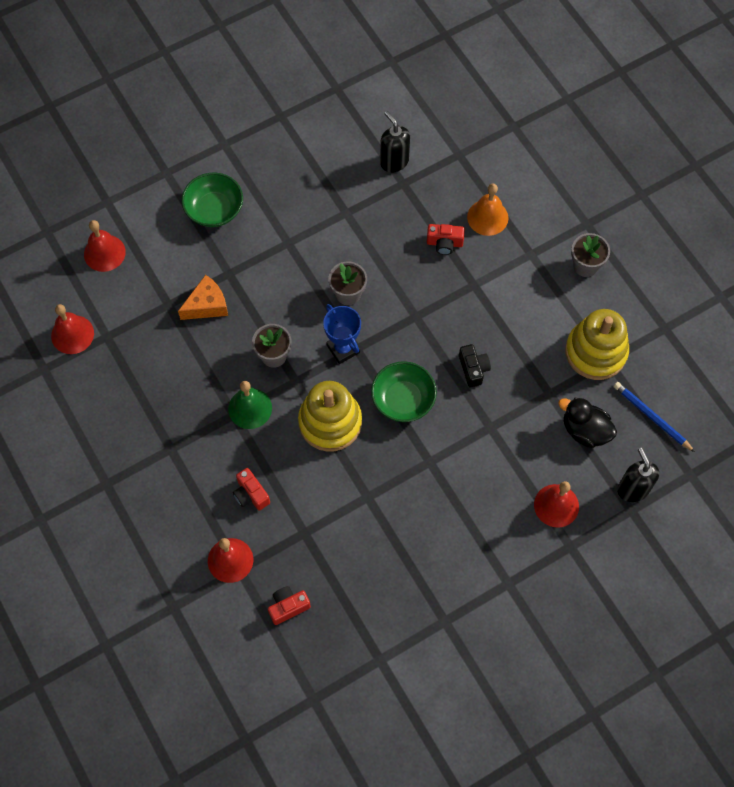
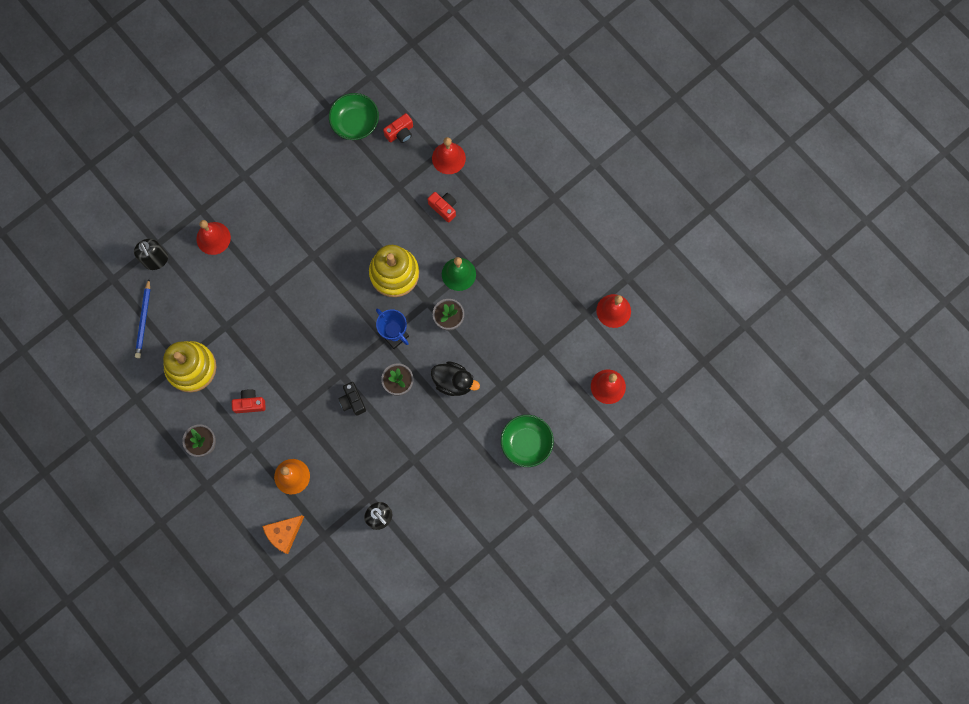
camera: 170 degrees right, 10 degrees up
orange cheese [178,275,228,320] -> orange cheese moved to [262,515,304,554]
green bowl [371,361,437,422] -> green bowl moved to [329,93,379,140]
red camera [427,224,465,255] -> red camera moved to [232,390,266,413]
black camera [459,344,491,387] -> black camera moved to [338,382,366,416]
black duck [558,397,617,448] -> black duck moved to [431,361,480,396]
blue pencil [614,382,695,452] -> blue pencil turned 60 degrees clockwise [135,279,150,358]

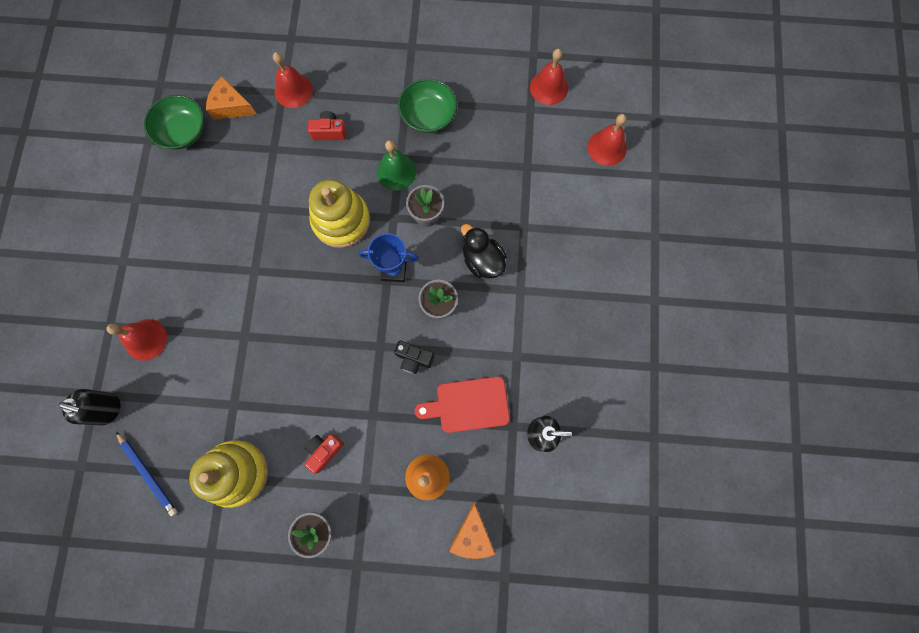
camera: 45 degrees left, 0 degrees up
red camera [383,113,413,143] -> orange cheese [206,77,257,120]
black duck [431,361,480,396] -> black duck turned 105 degrees counterclockwise [461,224,507,279]
green bowl [501,415,554,467] -> green bowl moved to [398,79,457,133]
none -> red cutting board [414,376,510,433]

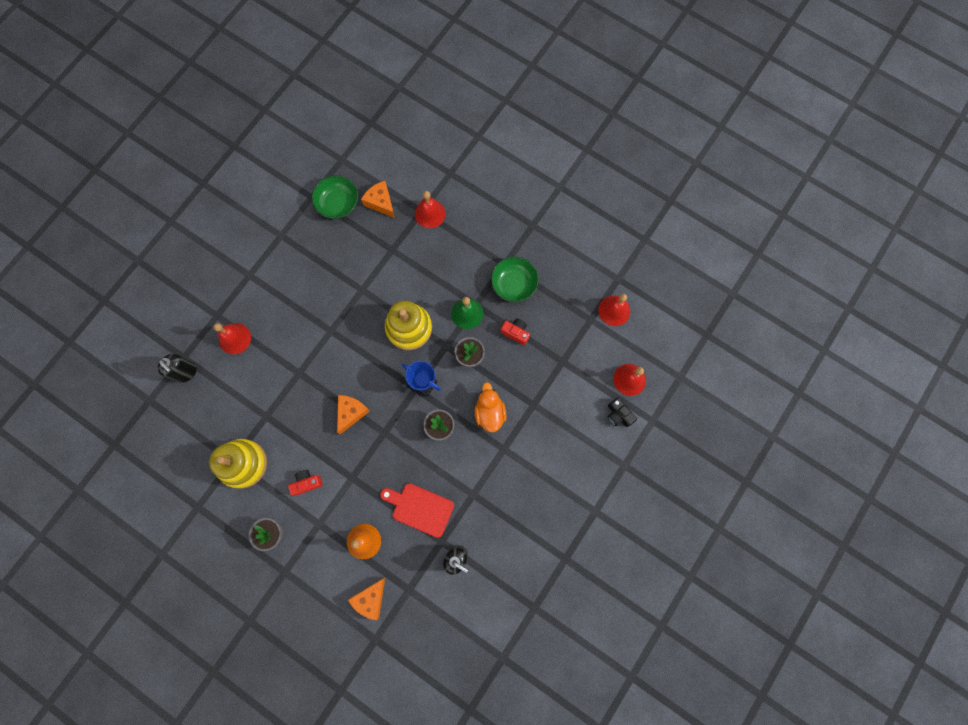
camera: 30 degrees right, 0 degrees up
blue pencil [116,432,177,517] -> none
red camera [308,111,346,140] -> red camera moved to [500,319,530,345]
black camera [394,341,435,374] -> black camera moved to [608,397,637,427]
black duck [461,224,507,279] -> orange duck [474,382,507,432]
none -> orange cheese [337,395,370,434]

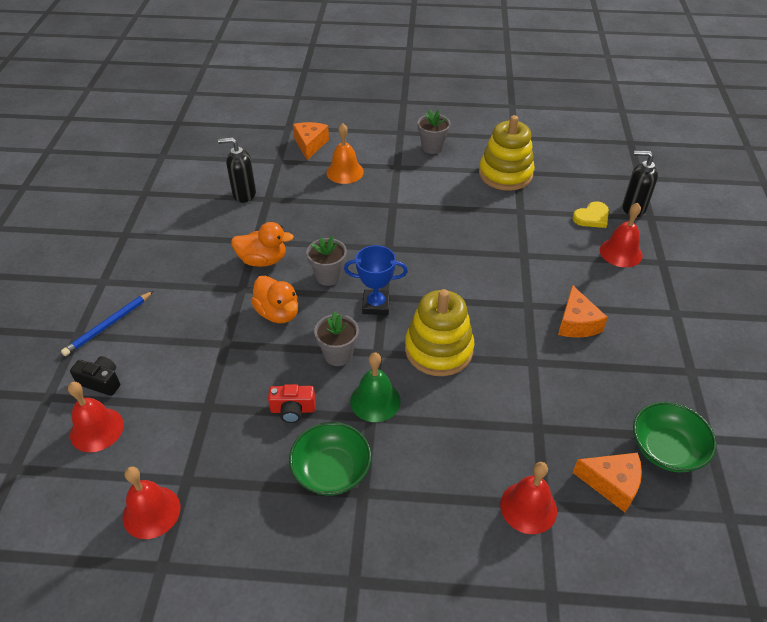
camera: 150 degrees right, 30 degrees down
red camera [288,470,323,496] -> none
orange cheese [337,395,370,434] -> orange cheese moved to [558,285,608,338]
red cutting board [380,483,454,538] -> none
none -> blue pencil [61,291,153,356]
none -> orange duck [231,222,294,267]
none -> yellow heart [573,201,609,228]

